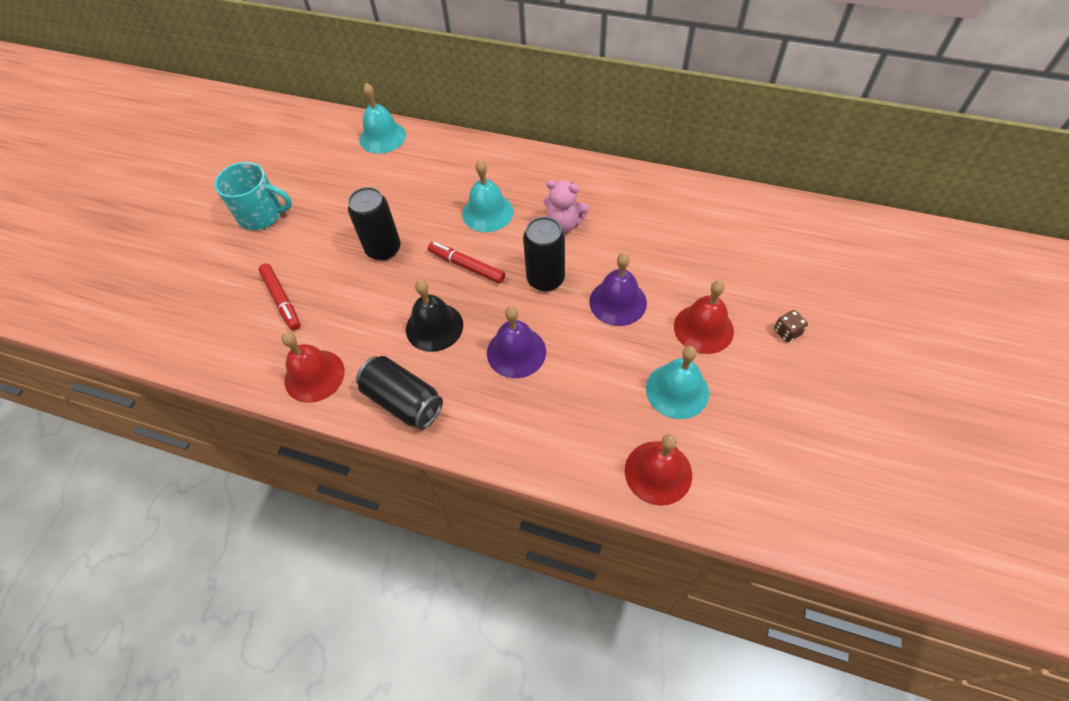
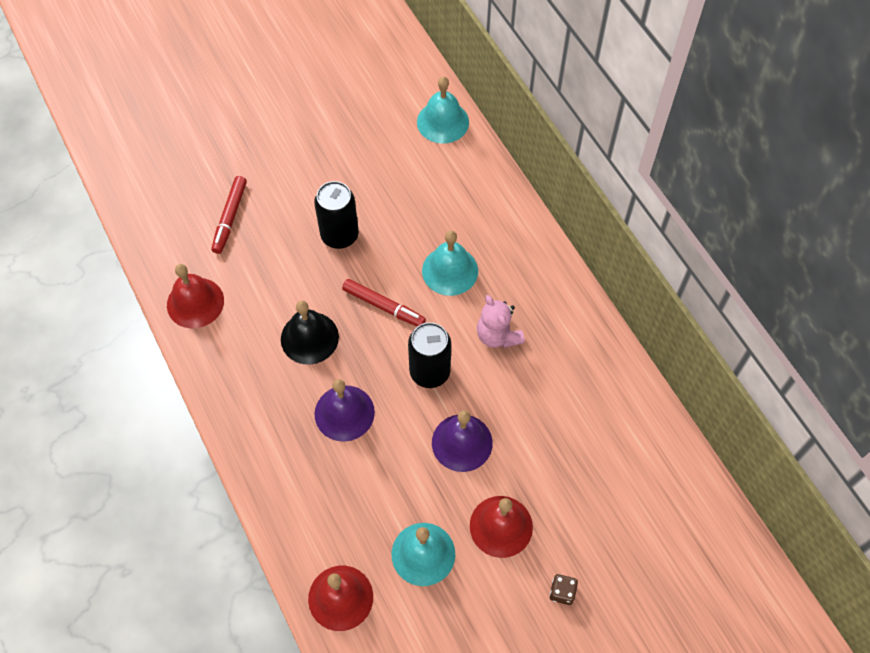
camera: 40 degrees right, 5 degrees up
turquoise mug [214,162,292,230] -> none
black can [356,356,443,429] -> none
red marker [428,242,505,284] -> red marker turned 135 degrees clockwise [342,279,426,327]

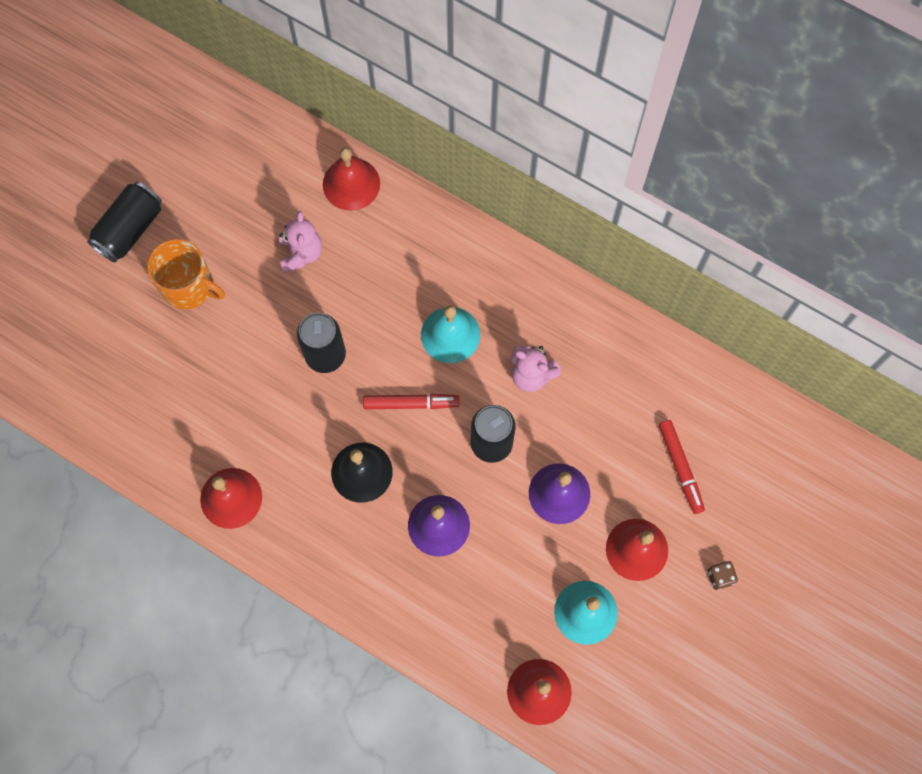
camera: 30 degrees left, 10 degrees up
red marker [211,176,247,254] -> red marker moved to [659,420,705,514]
turquoise bell [417,76,469,144] -> red bell [323,147,380,211]
none -> black can [87,182,162,263]
none -> orange mug [147,239,225,309]
none -> pink teddy bear [279,211,322,273]

